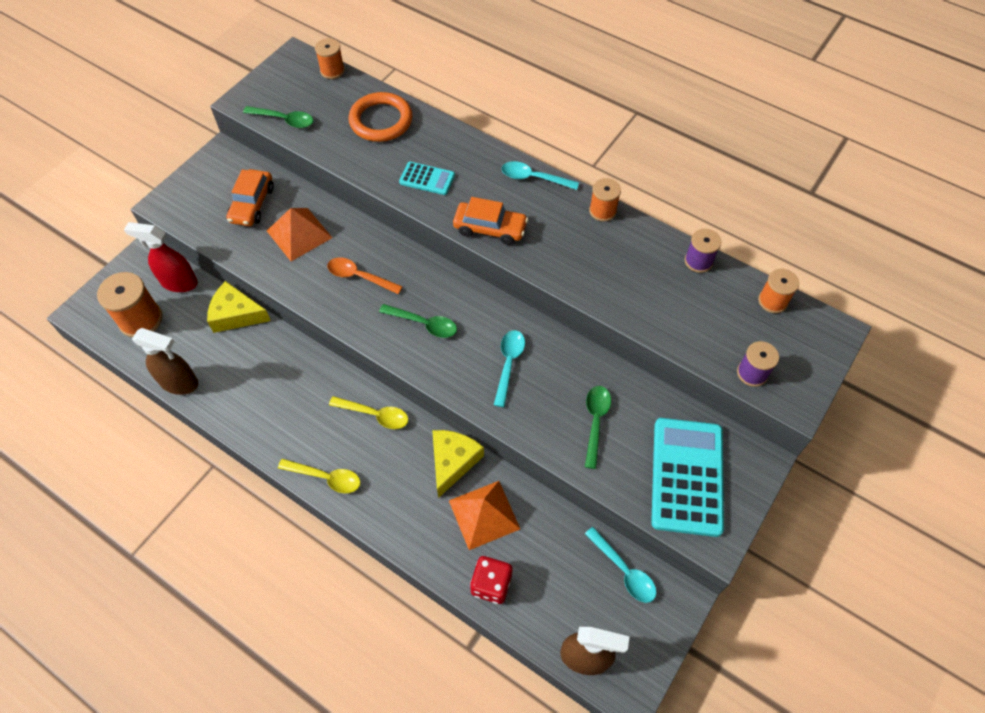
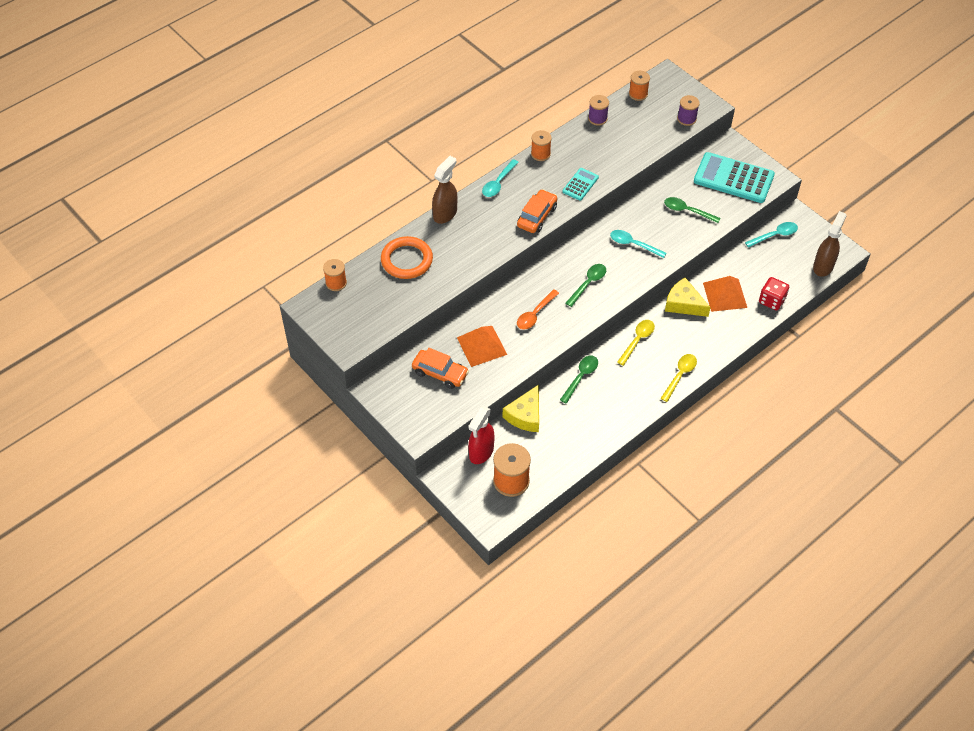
camera: 75 degrees left, 5 degrees down
brown spray bottle [132,328,198,395] -> brown spray bottle moved to [432,156,457,224]
green spoon [243,106,314,128] -> green spoon moved to [560,356,598,403]
turquoise calculator [399,162,455,195] -> turquoise calculator moved to [562,168,599,201]

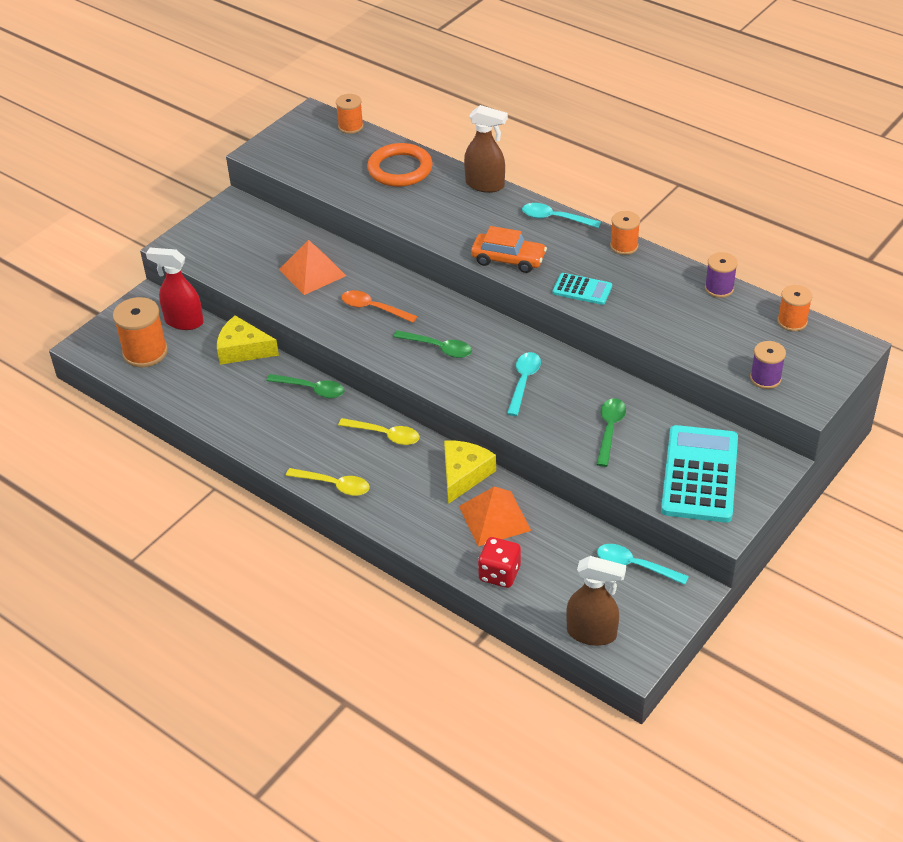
camera: 80 degrees right, 10 degrees down
orange car [412,348,469,389] -> none
turquoise spoon [745,222,798,248] -> turquoise spoon turned 150 degrees clockwise [597,544,689,585]

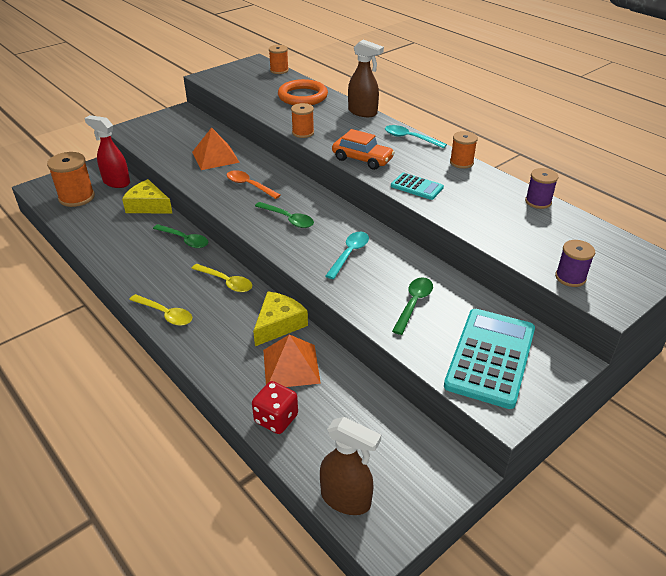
camera: 10 degrees right, 5 degrees down
turquoise spoon [597,544,689,585] -> none
orange spool [777,285,812,331] -> orange spool moved to [291,103,314,138]

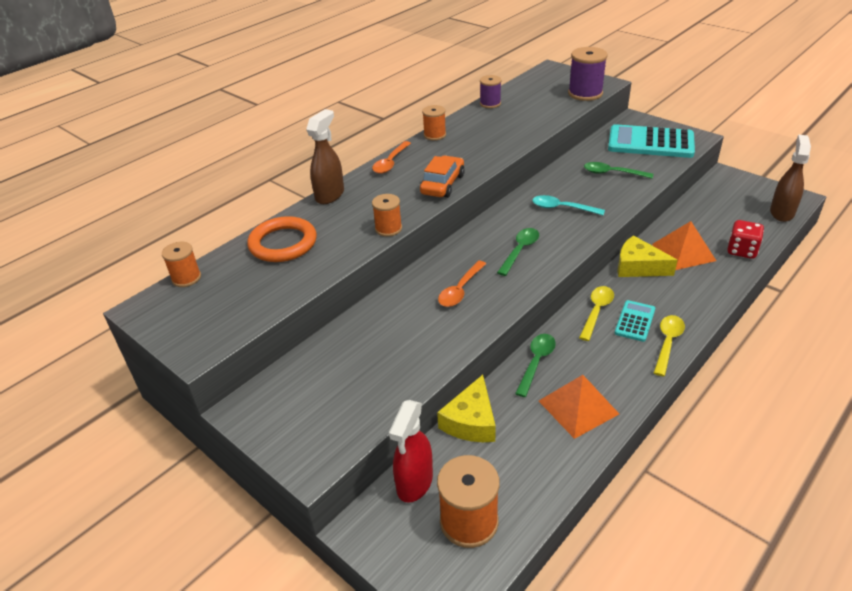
camera: 95 degrees left, 0 degrees up
orange pyramid [192,127,240,170] -> orange pyramid moved to [539,375,619,439]
turquoise spoon [385,125,447,148] -> orange spoon [372,141,411,174]
turquoise calculator [391,173,444,200] -> turquoise calculator moved to [615,300,655,342]
purple spool [555,240,595,287] -> purple spool [568,47,608,101], size x1.63

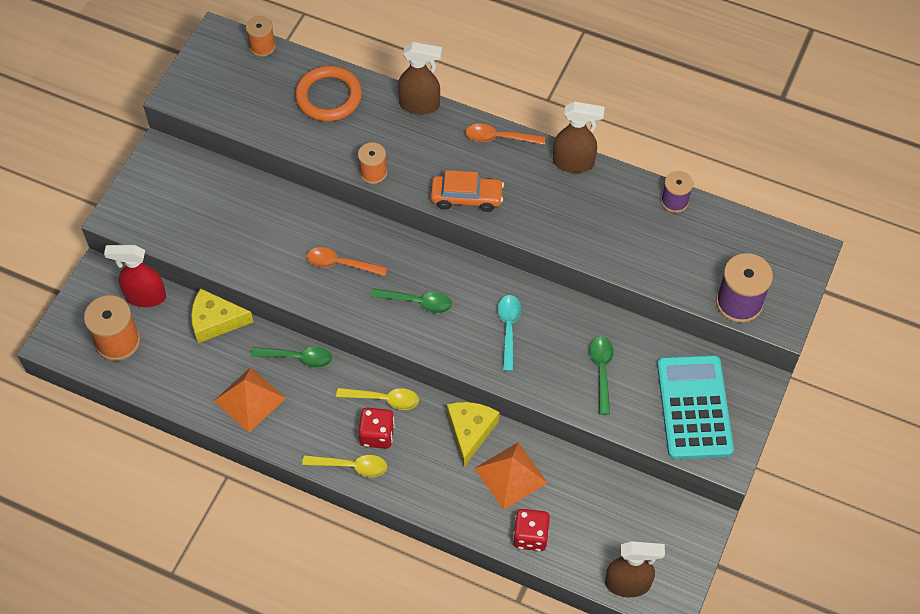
camera: 70 degrees right, 20 degrees up
orange spool [422,105,446,141] -> brown spray bottle [553,101,604,173]
turquoise calculator [615,300,655,342] -> red dice [358,408,395,449]

